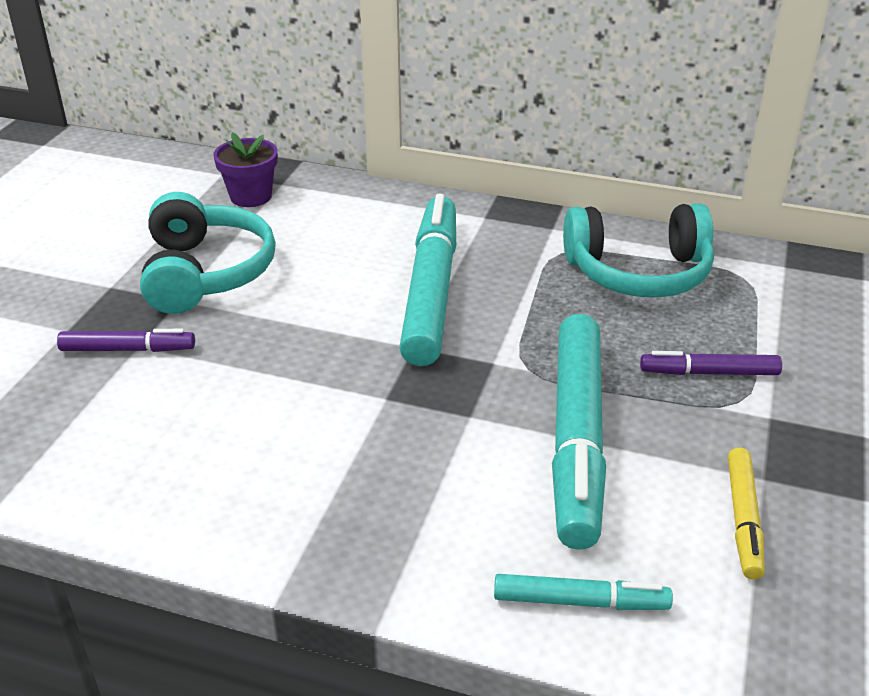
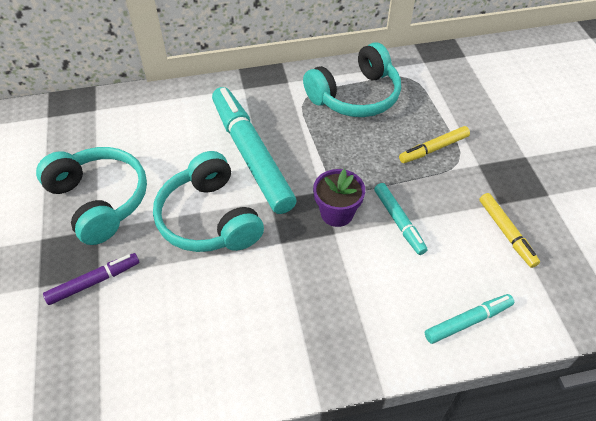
camera: 30 degrees left, 15 degrees up
purple flower pot [213,132,278,207] -> purple flower pot moved to [313,169,365,227]
turquoise marker [552,314,606,550] -> turquoise marker [374,183,428,255], size x0.49
purple marker [640,351,782,375] -> yellow marker [399,126,470,163]
none -> turquoise headphones [153,151,264,252]

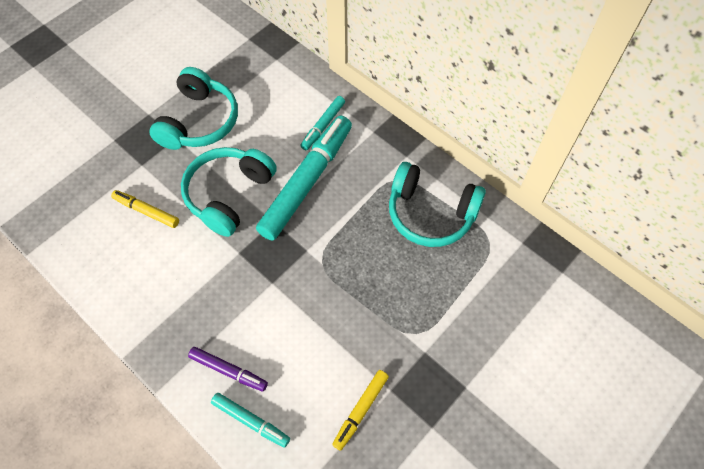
camera: 55 degrees right, 10 degrees up
purple marker [43,253,139,305] -> purple marker moved to [188,347,268,392]
purple flower pot [313,169,365,227] -> none
turquoise marker [374,183,428,255] -> turquoise marker moved to [301,96,345,150]
yellow marker [399,126,470,163] -> yellow marker moved to [111,190,179,228]

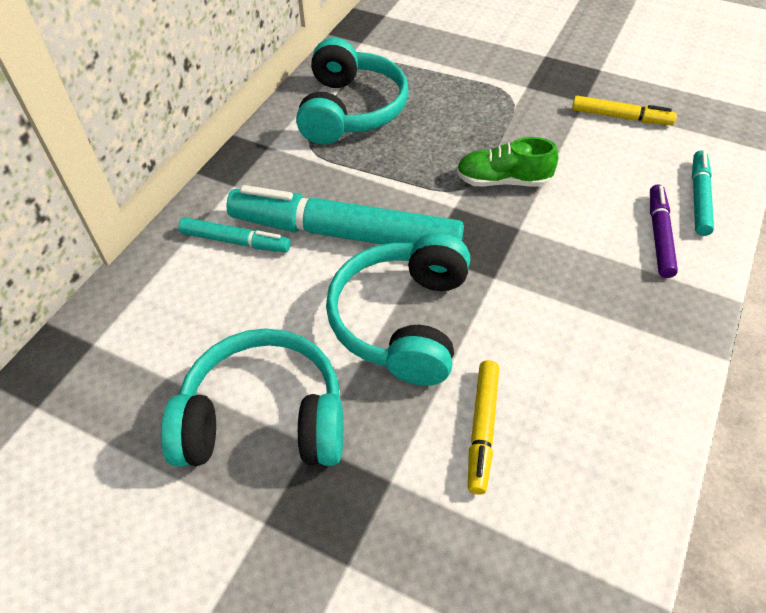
camera: 105 degrees left, 10 degrees down
turquoise headphones [181,147,277,237] -> turquoise headphones turned 90 degrees clockwise [326,233,470,386]
none -> green shoe [456,137,558,187]

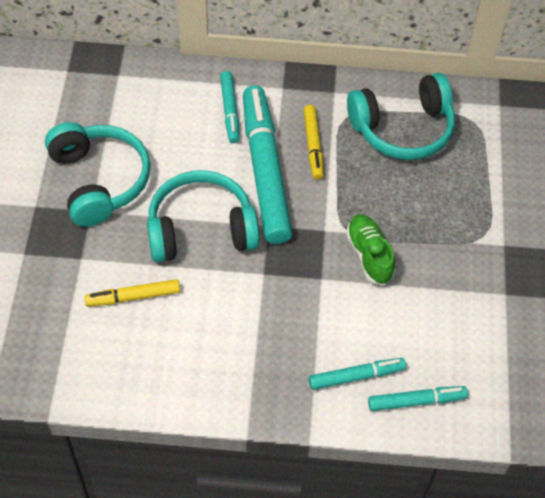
camera: 65 degrees right, 5 degrees up
yellow marker [572,96,677,125] -> yellow marker moved to [303,105,324,180]
purple marker [650,184,678,278] -> turquoise marker [309,358,406,390]

